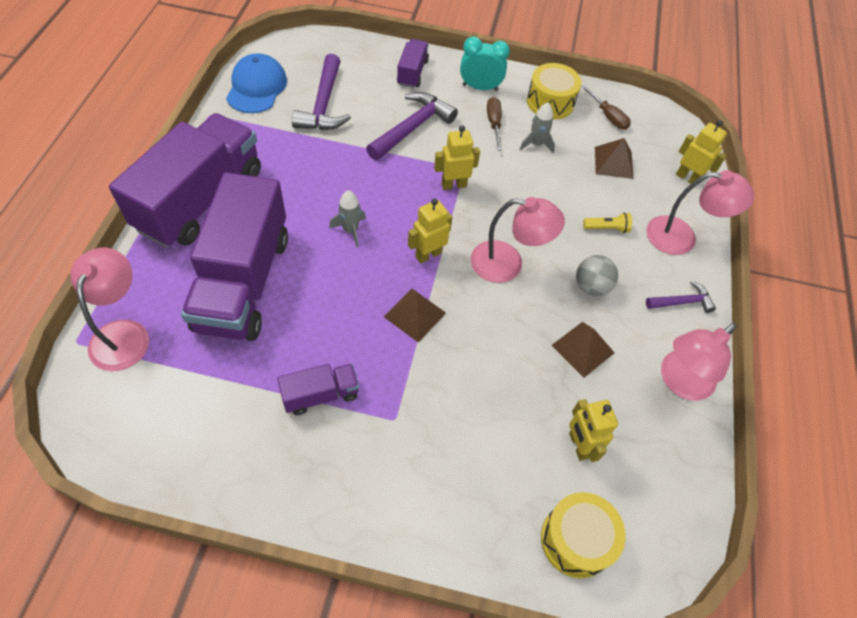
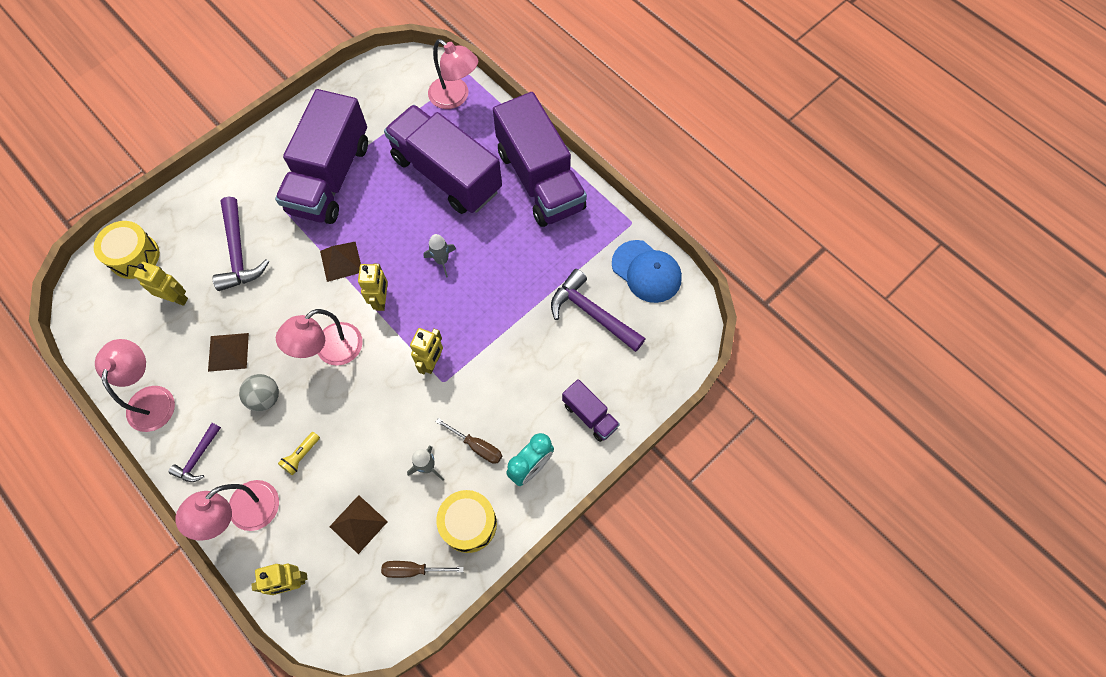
camera: 130 degrees right, 10 degrees up
purple truck [277,363,359,415] -> purple truck [275,89,368,224], size x2.23
purple hammer [366,92,458,160] -> purple hammer moved to [213,197,269,291]

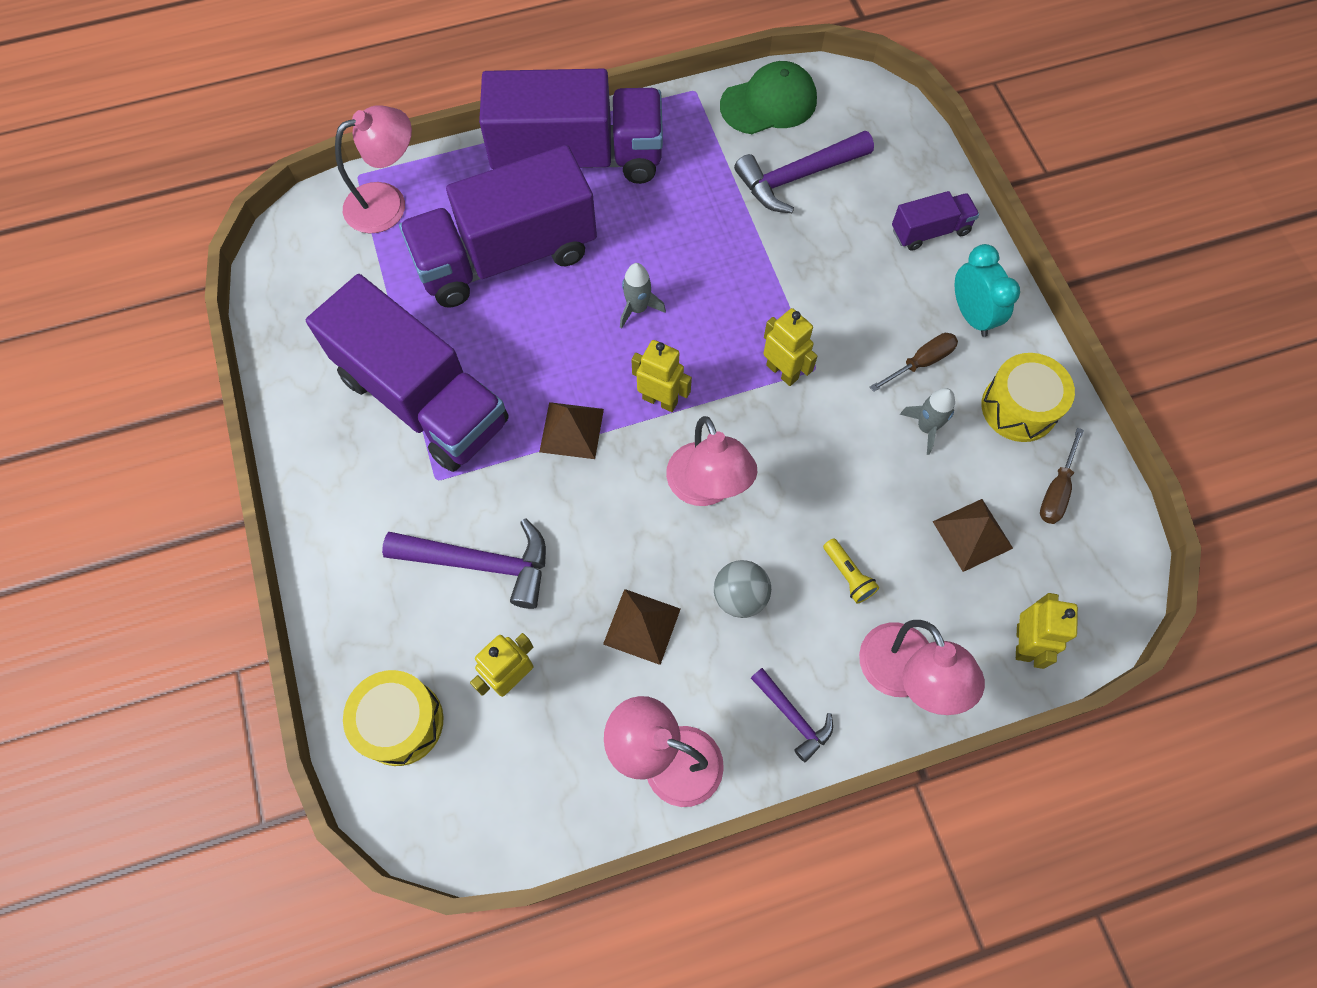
camera: 65 degrees left, 0 degrees up
blue cap [612,240,682,303] -> green cap [720,61,817,134]

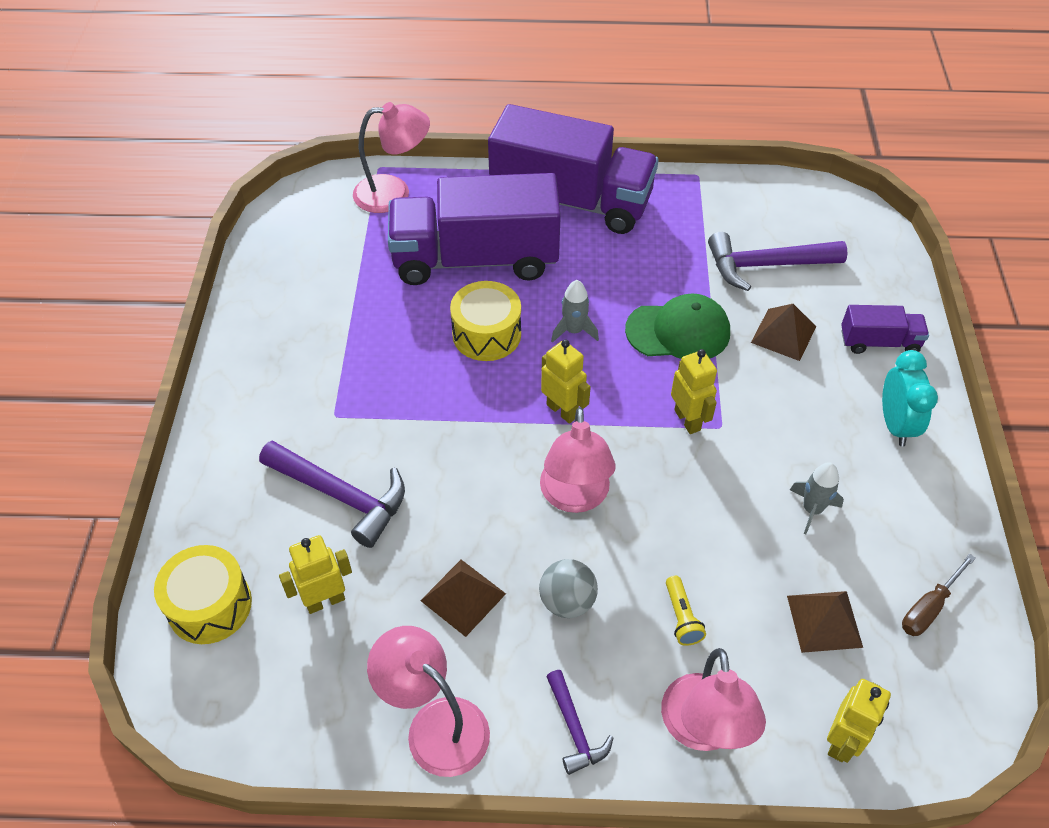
camera: 20 degrees right, 15 degrees down
purple truck [306,274,509,472] -> none
brown pyramid [539,402,604,459] -> brown pyramid moved to [751,304,816,361]
green cap [720,61,817,134] -> green cap moved to [625,293,730,359]
brown screwdriver [870,333,958,392] -> none
yellow drum [982,353,1075,442] -> yellow drum moved to [450,281,521,361]

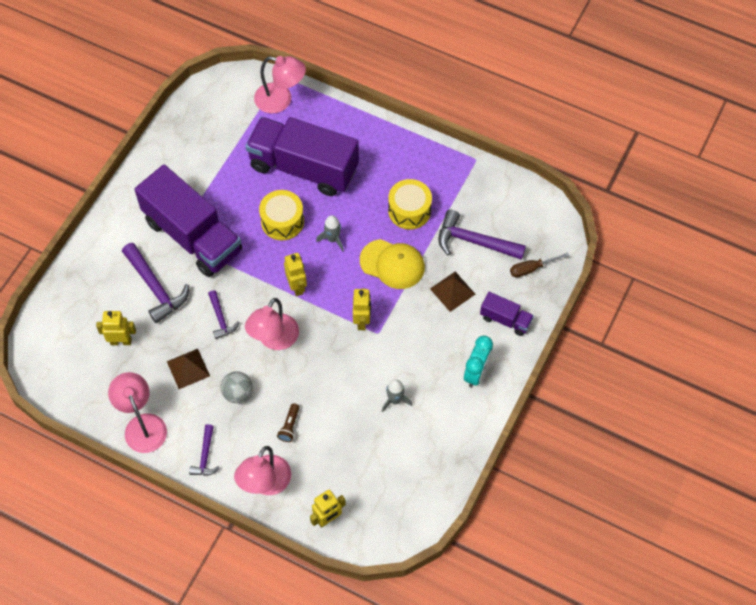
camera: 25 degrees right, 10 degrees up
yellow drum [154,545,252,644] -> yellow drum moved to [388,179,432,230]
purple truck [488,104,659,234] -> purple truck moved to [134,164,242,277]
green cap [625,293,730,359] -> yellow cap [360,239,425,289]
yellow flashlight [666,576,706,646] -> brown flashlight [277,403,299,442]
brown pyramid [787,591,863,653] -> none
brown screwdriver [902,554,976,636] -> brown screwdriver moved to [510,253,569,277]
none -> purple hammer [208,290,239,339]

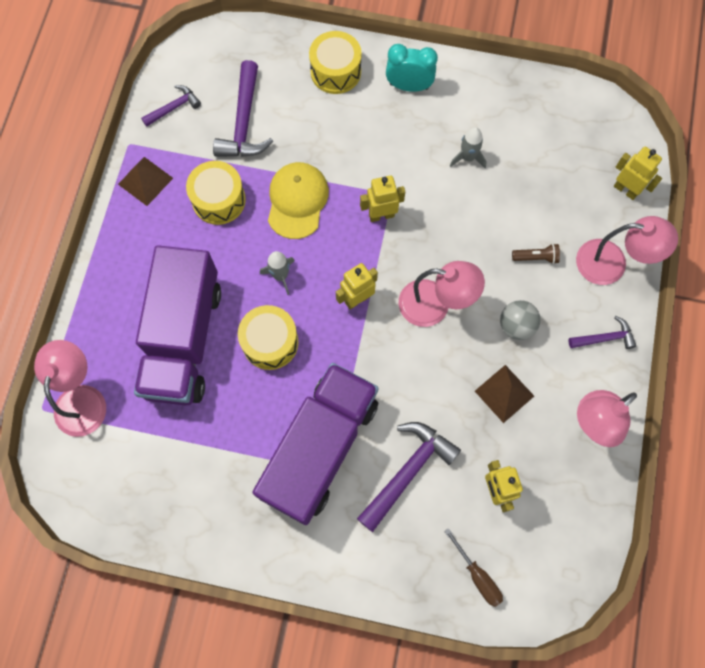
camera: 105 degrees left, 10 degrees up
purple hammer [208,290,239,339] -> purple hammer moved to [141,85,201,127]
brown pyramid [430,272,476,312] -> brown pyramid moved to [118,157,173,206]
purple truck [480,292,534,336] -> yellow drum [309,31,362,94]
brown screwdriver [510,253,569,277] -> brown screwdriver moved to [444,528,503,607]

